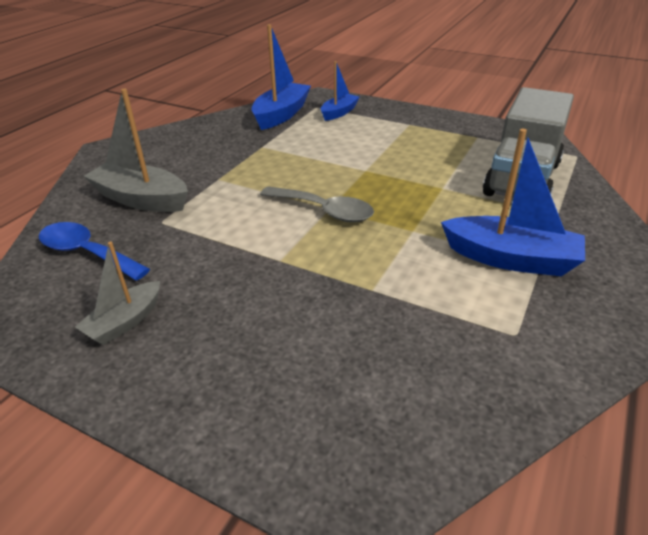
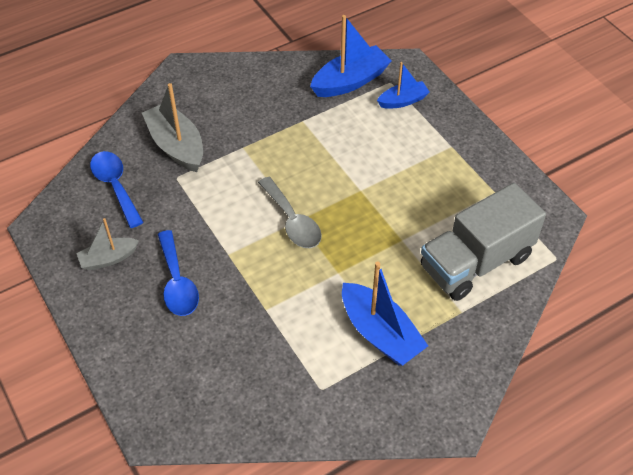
camera: 30 degrees right, 15 degrees up
none -> blue spoon [158,230,199,316]

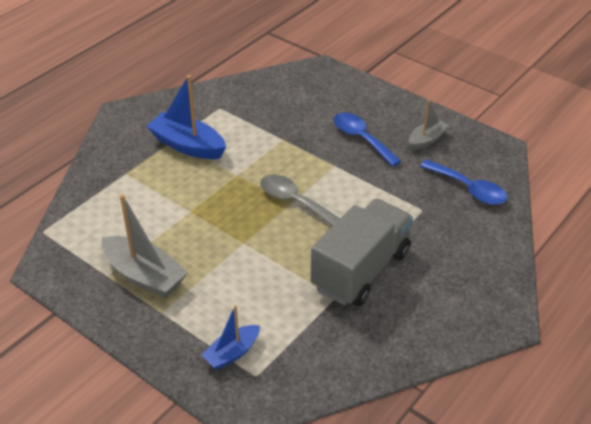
camera: 160 degrees right, 10 degrees down
grey boat [142,83,203,172] -> grey boat moved to [102,194,188,298]
blue boat [310,15,392,97] -> none
grey truck [421,183,546,301] -> grey truck moved to [311,199,413,306]

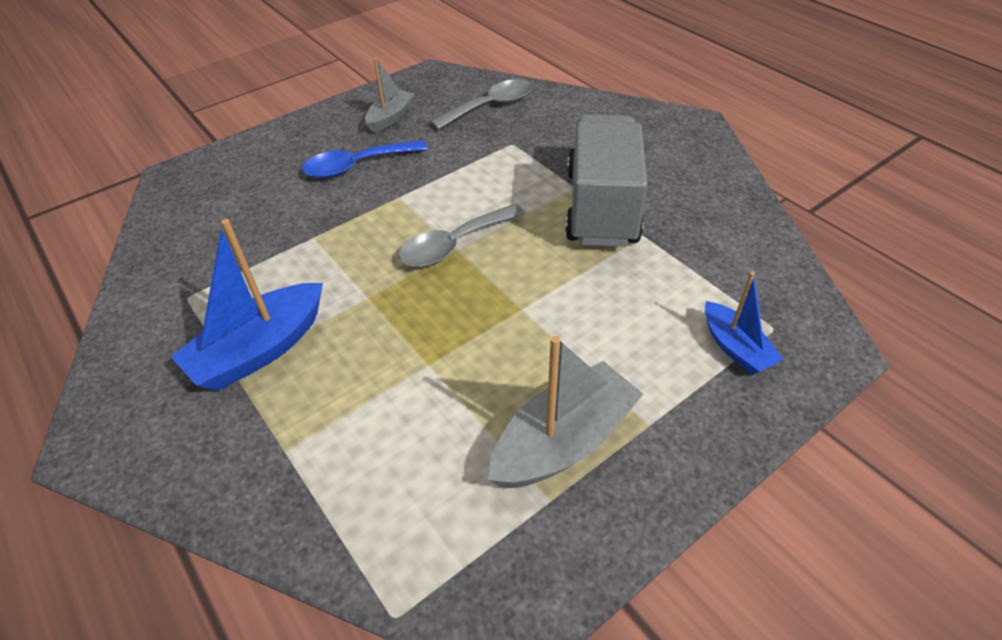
camera: 75 degrees left, 5 degrees up
grey truck [311,199,413,306] -> grey truck turned 45 degrees clockwise [565,114,648,247]
grey boat [409,100,449,150] -> grey boat turned 60 degrees clockwise [365,58,414,133]
blue spoon [420,160,507,205] -> grey spoon [430,79,532,130]

